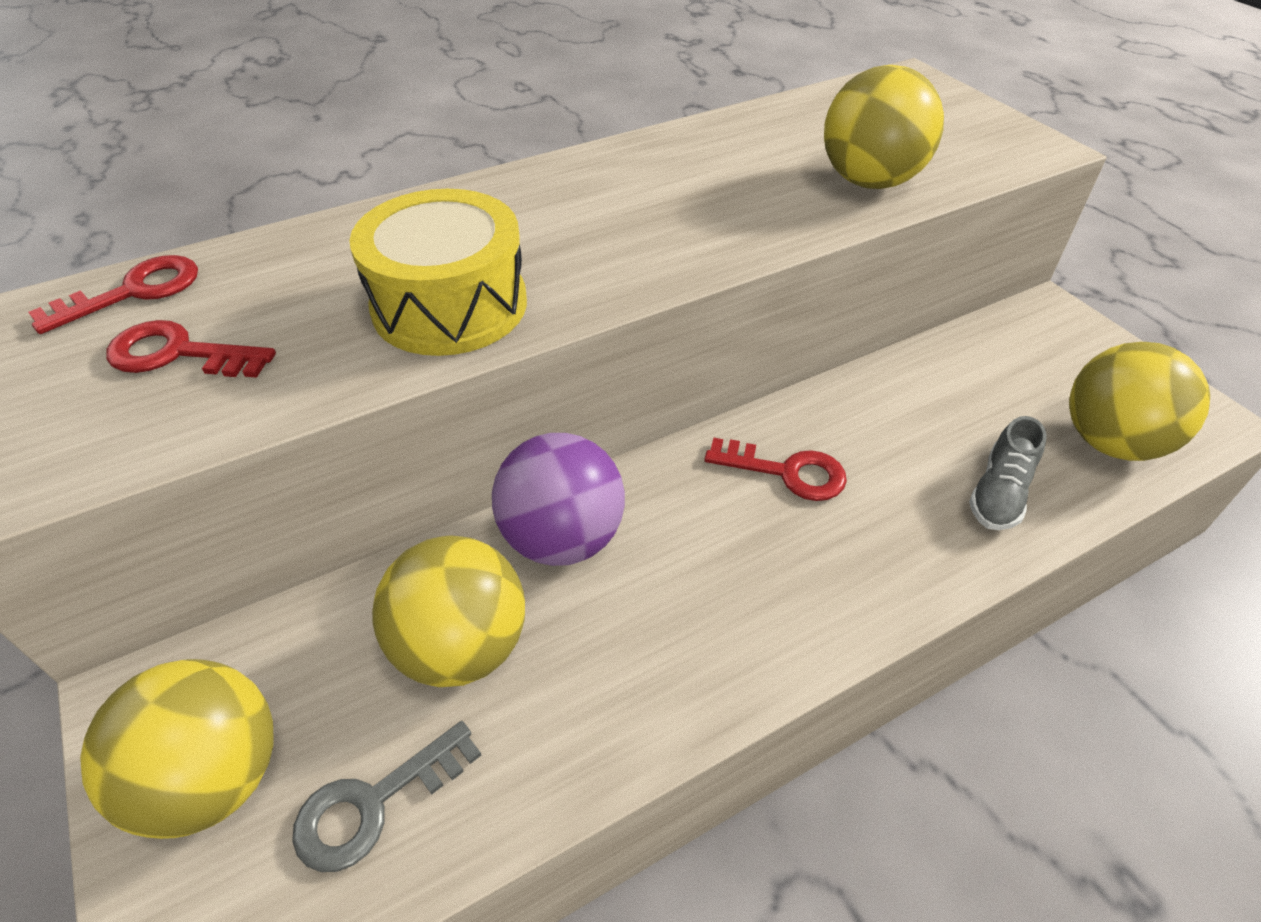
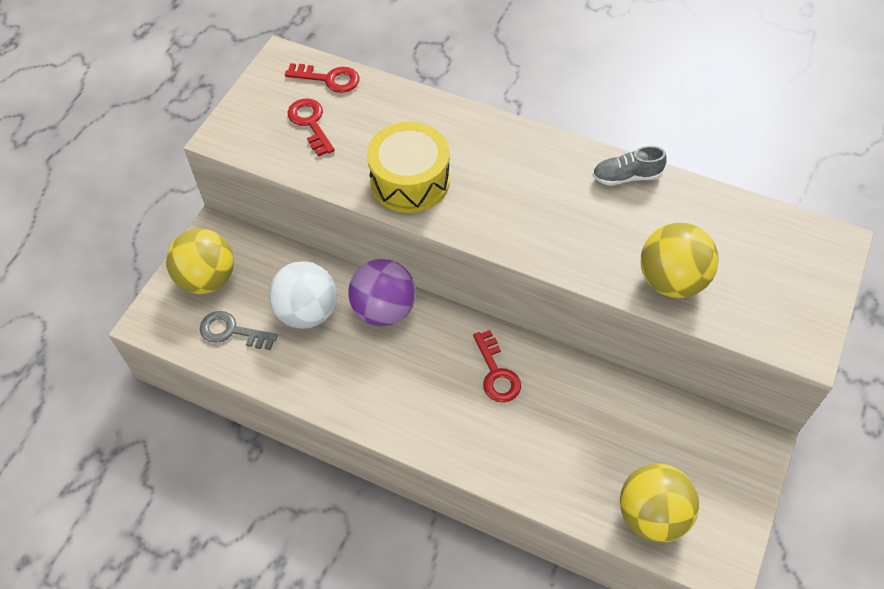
camera: 55 degrees right, 10 degrees up
yellow ball [372,535,525,687] -> white ball [269,261,337,329]
grey shoe [969,416,1047,530] -> grey shoe moved to [592,146,667,186]

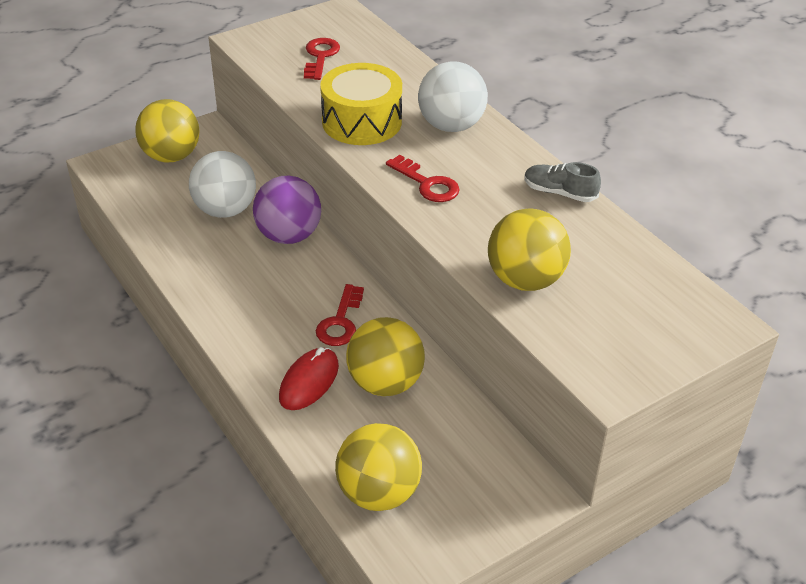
camera: 30 degrees right, 15 degrees down
grey key [200,311,278,350] -> none
red key [285,63,359,93] -> red key moved to [386,155,460,202]
none -> red mouse [279,347,339,410]
none -> yellow ball [346,317,425,396]
none -> white ball [418,61,488,132]

